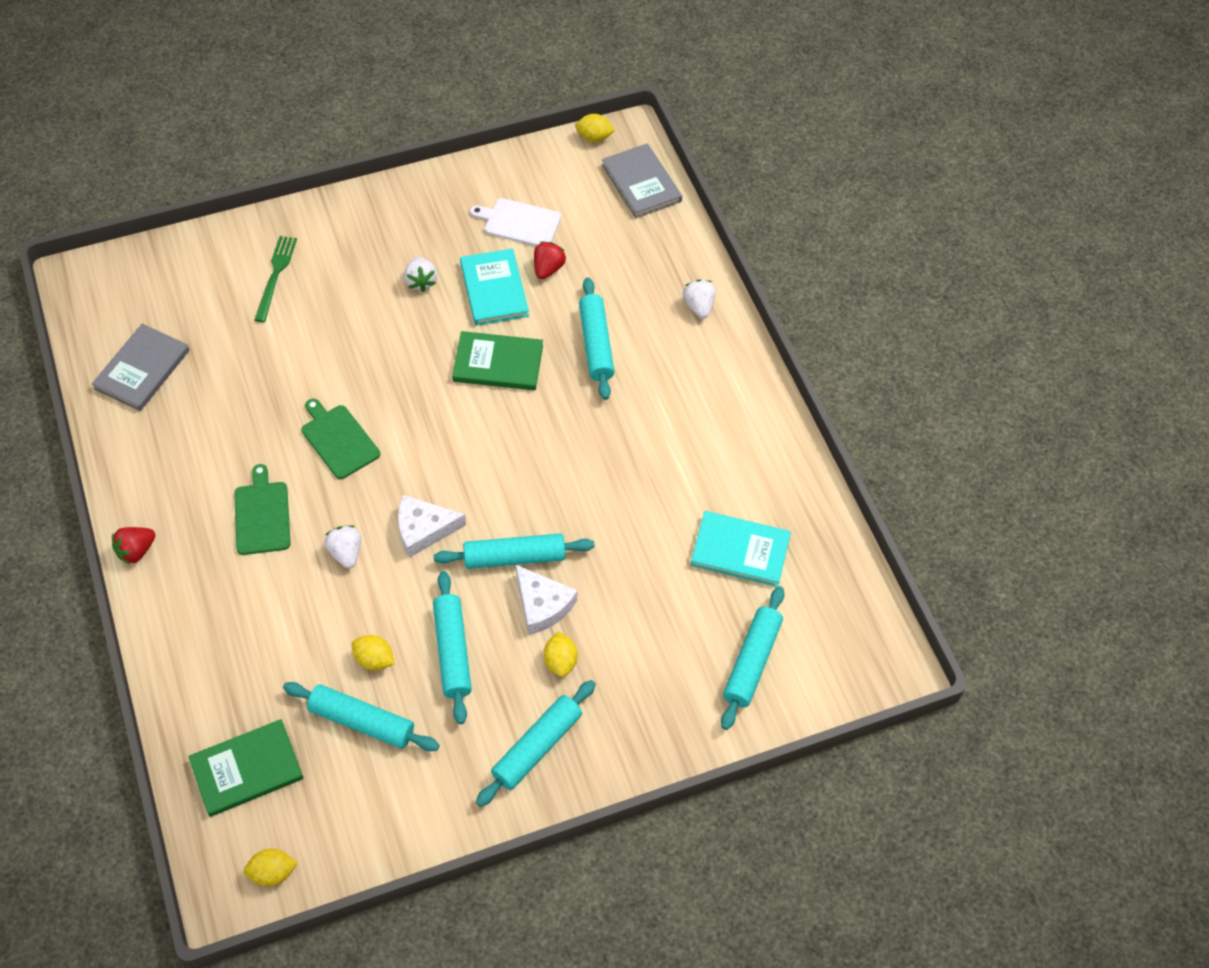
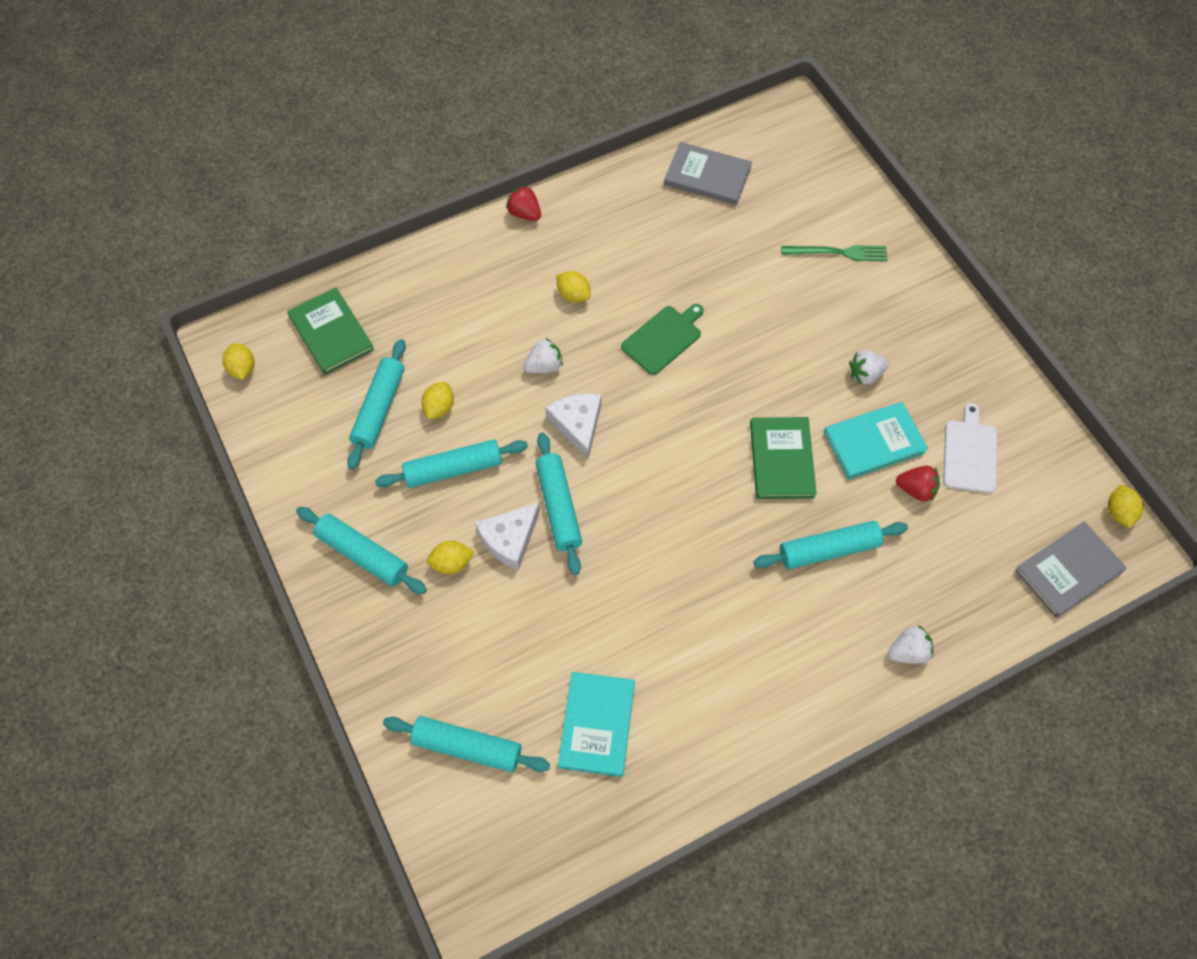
camera: 85 degrees right, 5 degrees up
green cutting board [234,464,291,555] -> yellow lemon [556,271,591,303]

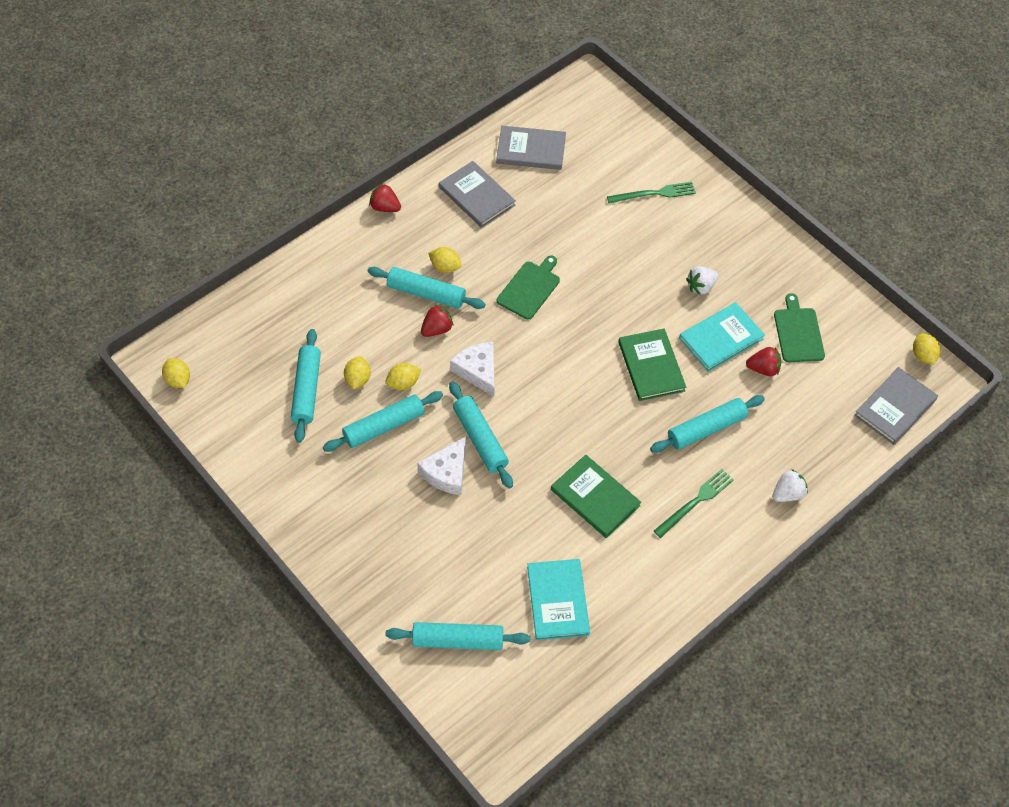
camera: 15 degrees left, 5 degrees down
green book [287,287,374,375] -> green book moved to [551,455,641,538]
turquoise rolling pin [296,507,427,594] -> turquoise rolling pin moved to [368,267,486,309]
yellow lemon [427,541,474,574] -> yellow lemon moved to [385,363,421,390]
white strawberry [523,338,563,373] -> red strawberry [421,305,454,337]
white cutting board [943,403,997,493] -> green cutting board [774,293,825,362]
none -> grey book [439,161,516,228]
none -> green fork [654,469,734,538]

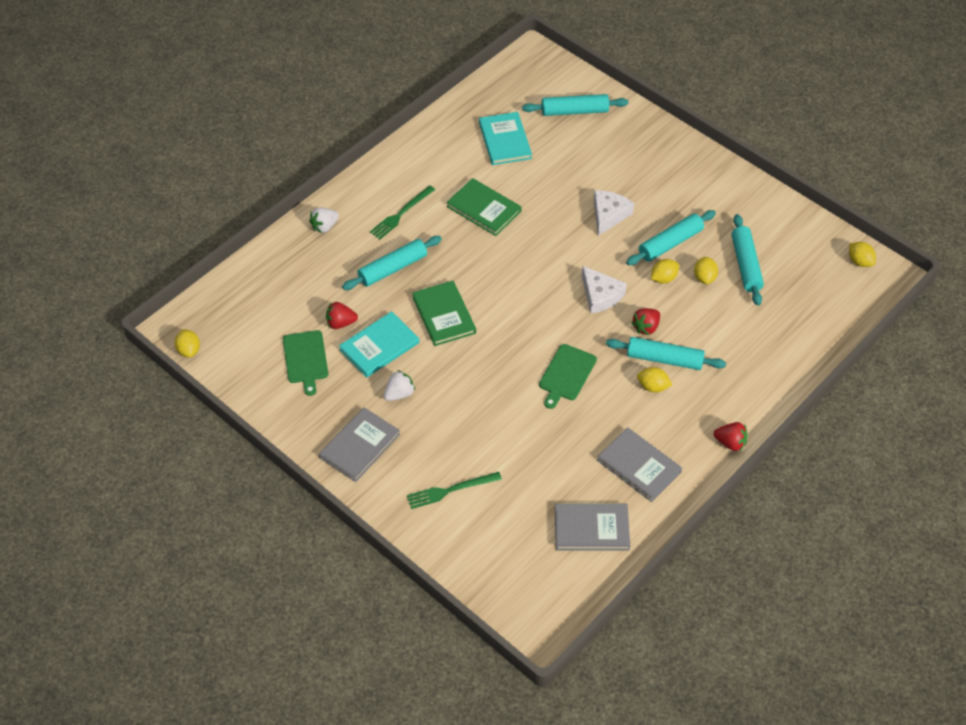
camera: 175 degrees right, 5 degrees down
turquoise rolling pin [449,382,513,488] -> none
grey book [854,367,938,445] -> grey book moved to [319,407,400,482]

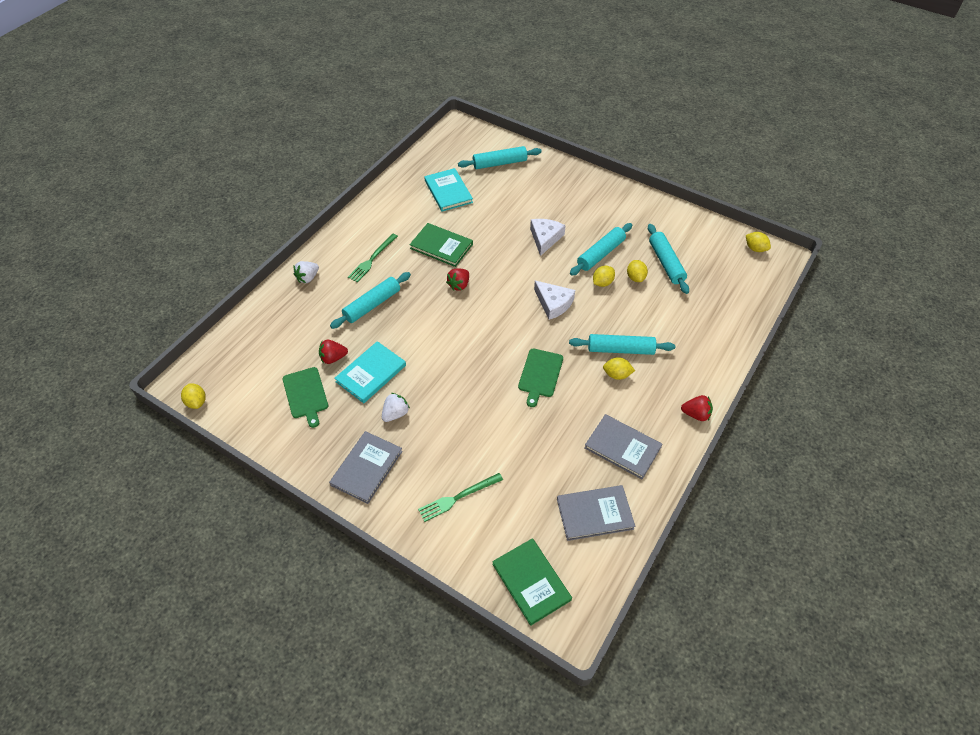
camera: 10 degrees left, 0 degrees up
green book [412,281,476,346] -> green book moved to [492,538,572,626]
red strawberry [631,308,660,335] -> red strawberry moved to [446,269,469,291]

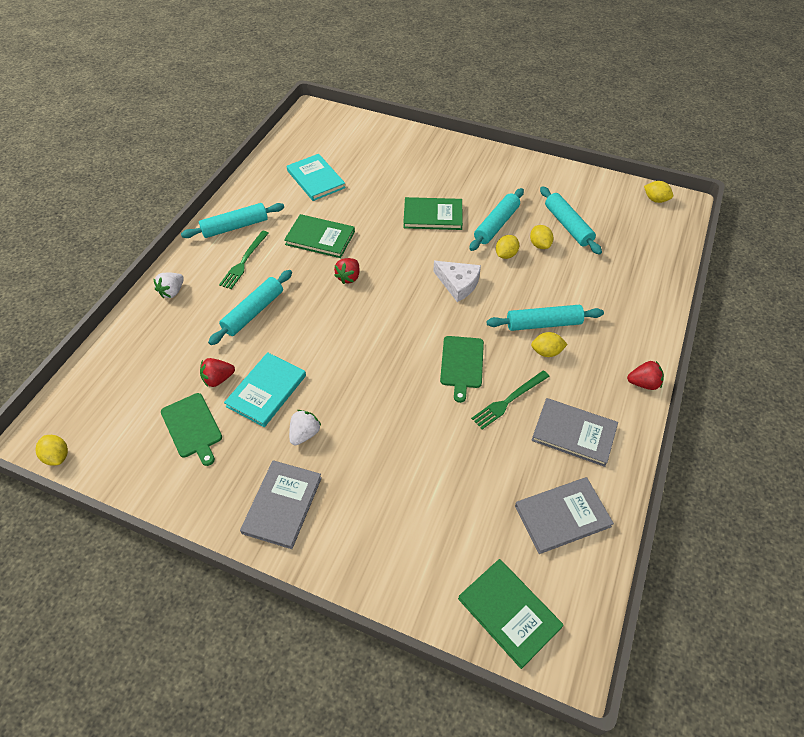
camera: 10 degrees left, 0 degrees up
green fork [418,473,503,522] -> green fork moved to [471,370,550,429]
turquoise rolling pin [458,146,542,169] -> turquoise rolling pin moved to [181,203,284,238]
white cheese [530,219,566,256] -> green book [403,197,463,230]

